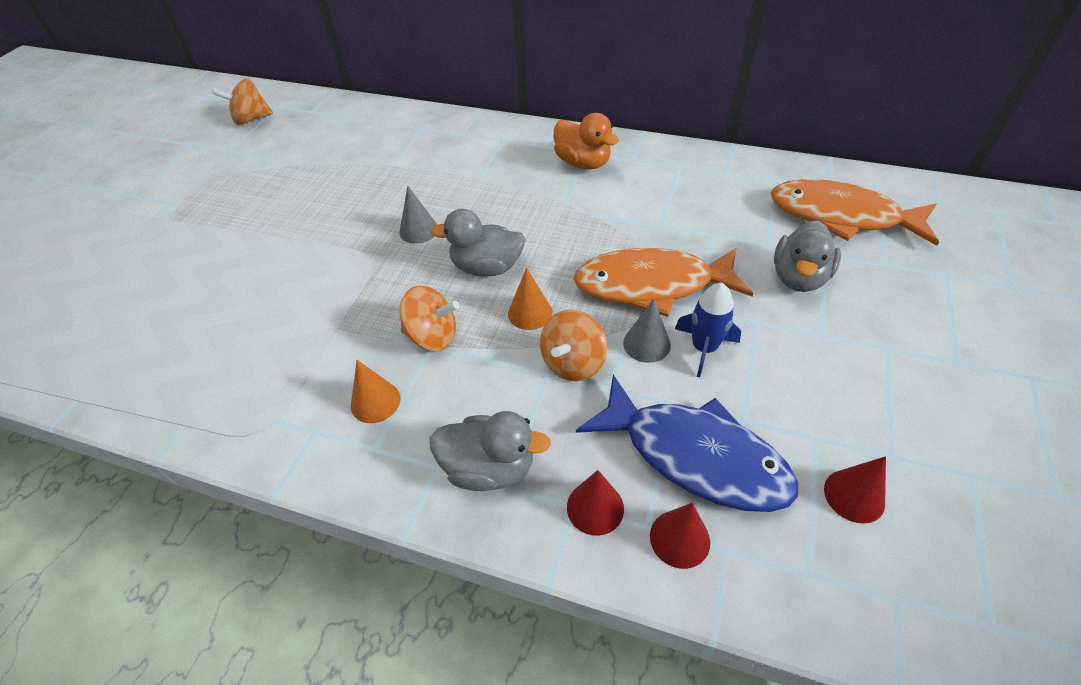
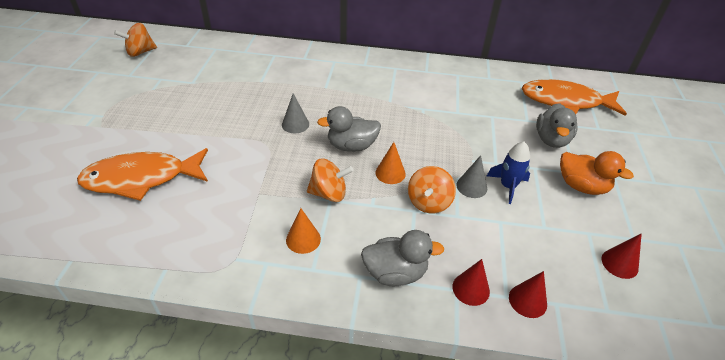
camera: 15 degrees left, 5 degrees down
orange duck [554,113,619,169] -> orange duck moved to [560,151,634,195]
orange fish [574,248,753,317] -> orange fish moved to [77,148,208,201]
blue fish [576,374,798,512] -> none

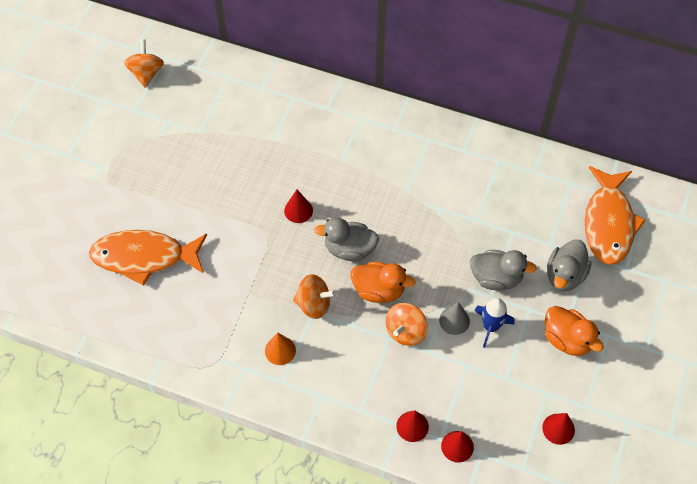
camera: 15 degrees right, 15 degrees up
orange spinning top [114,23,157,57] -> orange spinning top turned 105 degrees clockwise [124,40,164,87]
grey cone [282,93,309,133] -> red cone [284,189,313,223]
grey duck [361,230,445,286] -> grey duck moved to [470,250,537,290]
orange cone [375,142,406,184] -> orange duck [351,262,415,303]
orange fish [522,79,627,116] -> orange fish turned 105 degrees counterclockwise [585,166,645,265]

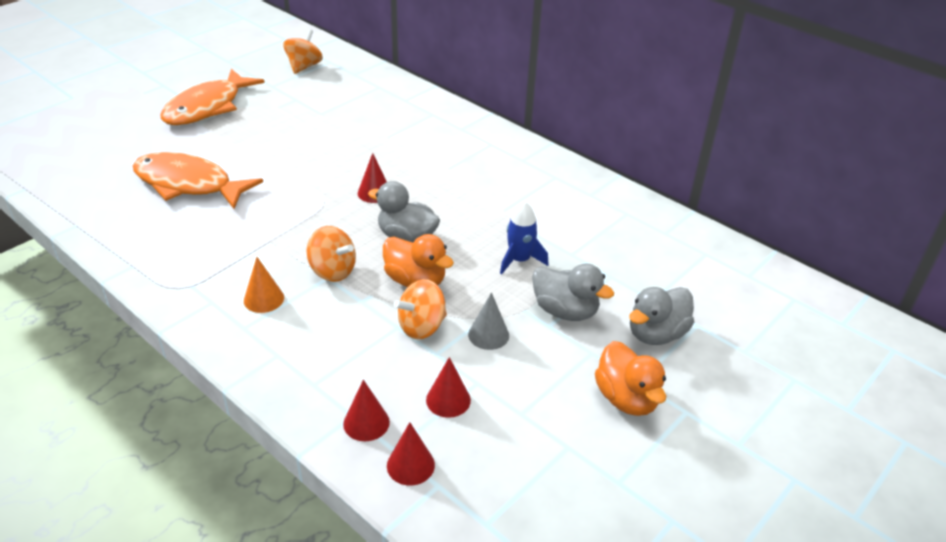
camera: 20 degrees right, 20 degrees down
blue rocket [474,298,515,348] -> blue rocket moved to [500,202,549,274]
red cone [542,413,575,445] -> red cone moved to [426,357,471,418]
orange fish [585,166,645,265] -> orange fish moved to [161,69,265,125]

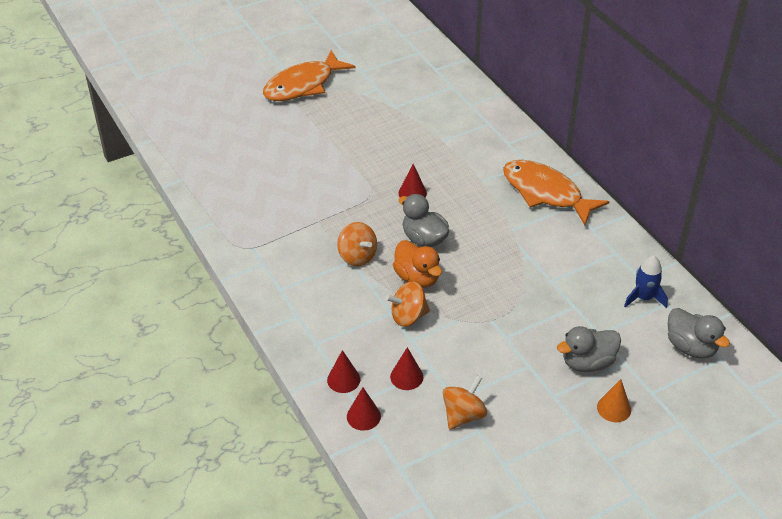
camera: 20 degrees right, 5 degrees up
orange fish [133,152,263,209] -> orange fish moved to [503,160,610,225]
orange cone [244,257,284,313] -> orange cone moved to [597,379,631,422]
orange spinning top [283,29,323,74] -> orange spinning top moved to [443,376,487,430]
grey cone [468,292,509,350] -> none
blue rocket [500,202,549,274] -> blue rocket moved to [624,256,668,308]
grey duck [532,264,614,321] -> grey duck moved to [668,308,730,358]
orange duck [595,341,666,416] -> none

